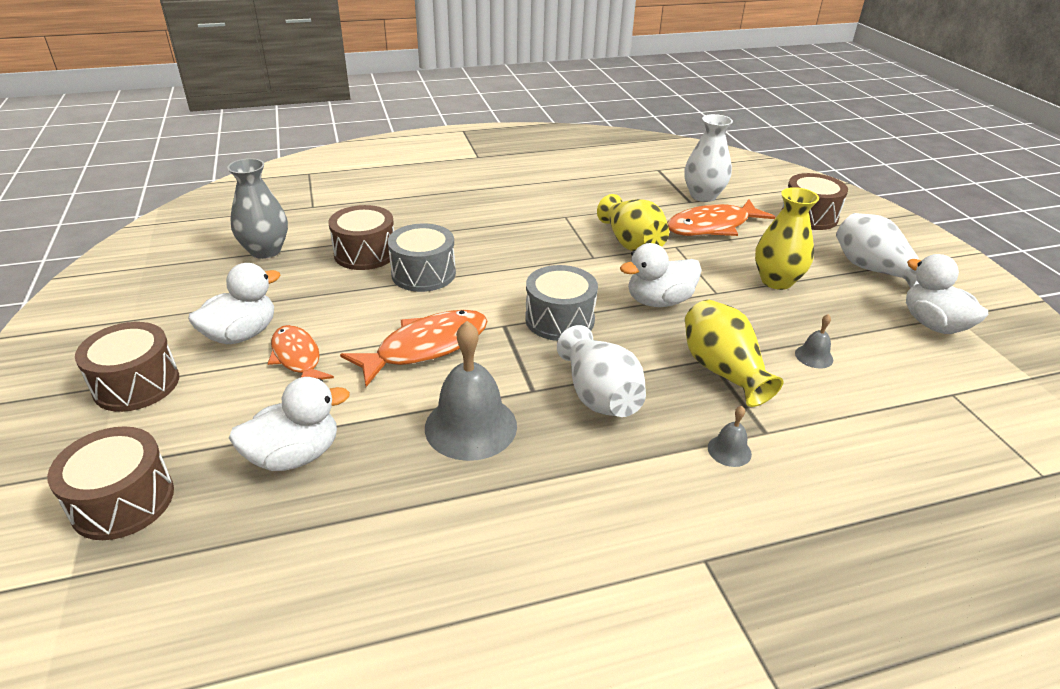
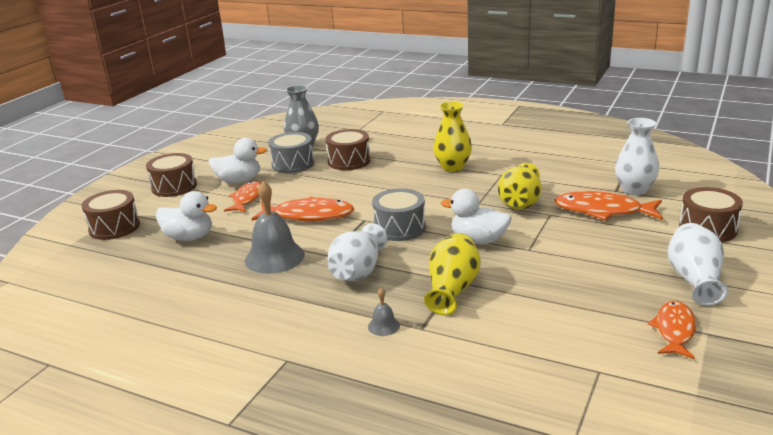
camera: 45 degrees right, 10 degrees down
grey drum [388,223,456,292] -> grey drum moved to [268,132,314,173]
yellow vase [755,187,819,290] -> yellow vase moved to [433,101,472,172]
grey bell [795,314,833,369] -> none
white duck [906,254,988,334] -> orange fish [648,301,696,359]

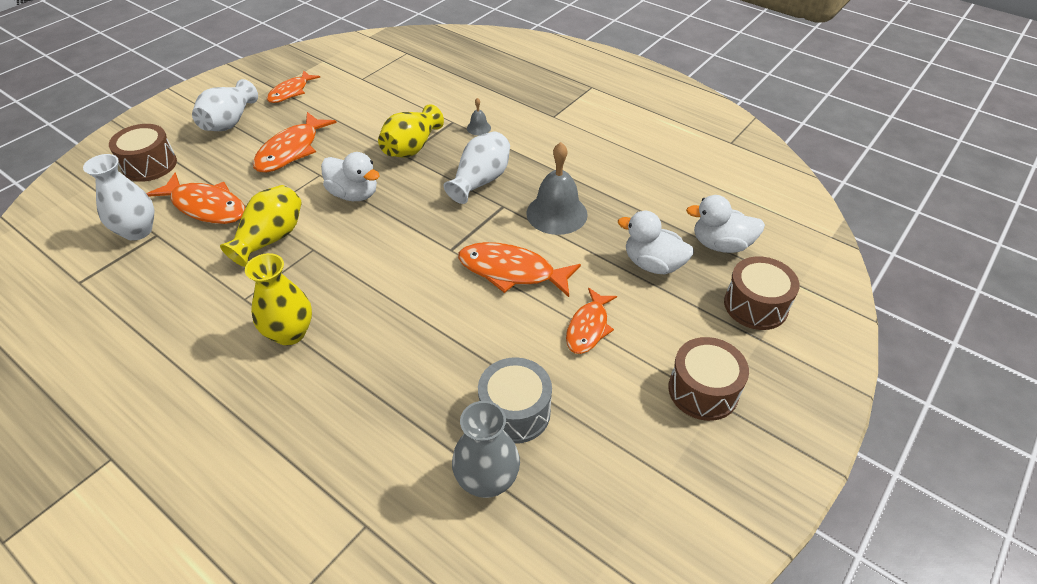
camera: 170 degrees left, 20 degrees up
white duck [208,138,267,183] -> white duck moved to [686,195,765,253]
brown drum [326,129,371,170] -> none
grey drum [372,188,426,241] -> none
none -> orange fish [253,112,337,173]

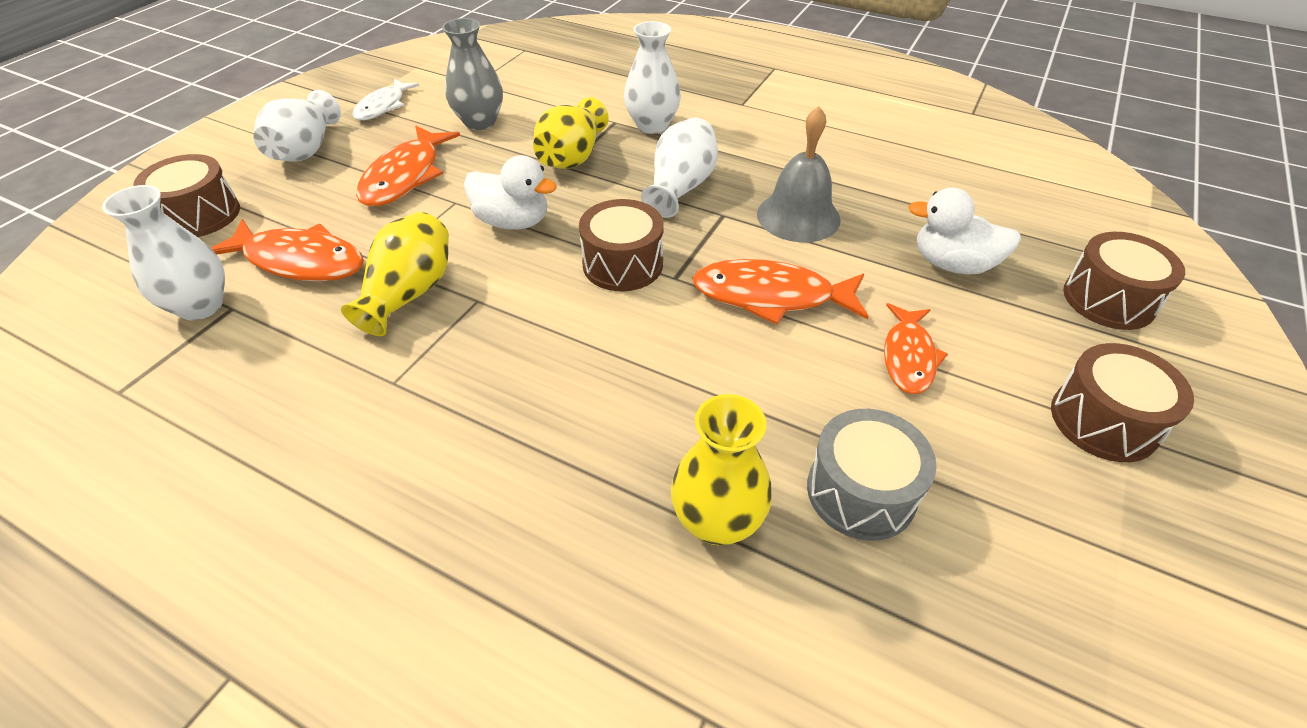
camera: 10 degrees left, 0 degrees up
yellow vase [245,253,312,345] -> yellow vase moved to [671,394,772,545]
orange fish [267,70,320,103] -> white fish [352,79,420,120]
grey vase [452,401,520,498] -> grey vase moved to [442,18,503,130]
grey bell [467,98,491,135] -> white vase [624,21,681,134]
white duck [686,195,765,253] -> none
none -> brown drum [579,199,664,291]

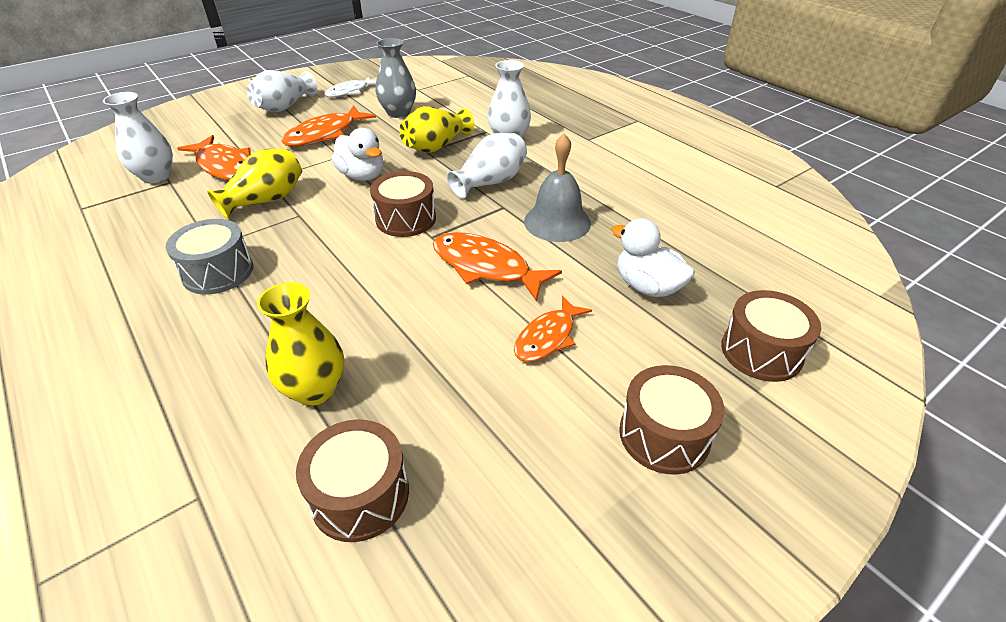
camera: 25 degrees right, 5 degrees down
brown drum [133,154,240,237] -> brown drum moved to [296,419,409,542]
grey drum [807,409,937,541] -> grey drum moved to [166,219,253,294]

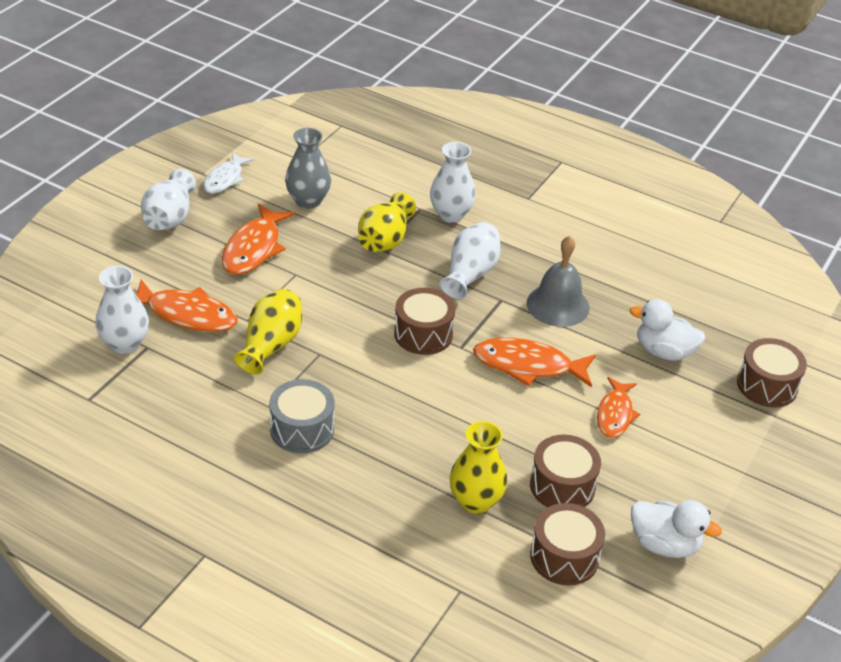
camera: 25 degrees left, 0 degrees up
white duck [331,128,384,181] -> white duck moved to [631,500,722,558]
brown drum [619,365,725,475] -> brown drum moved to [530,435,601,507]

